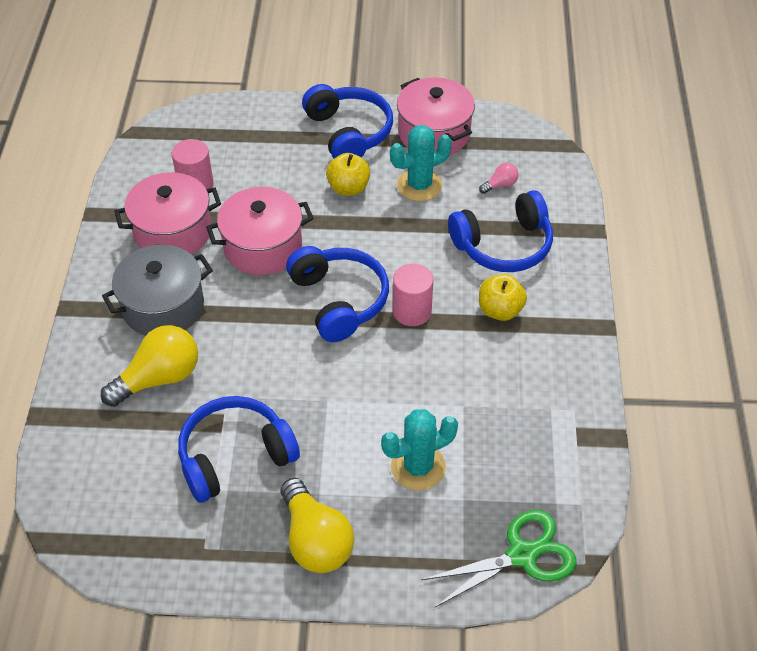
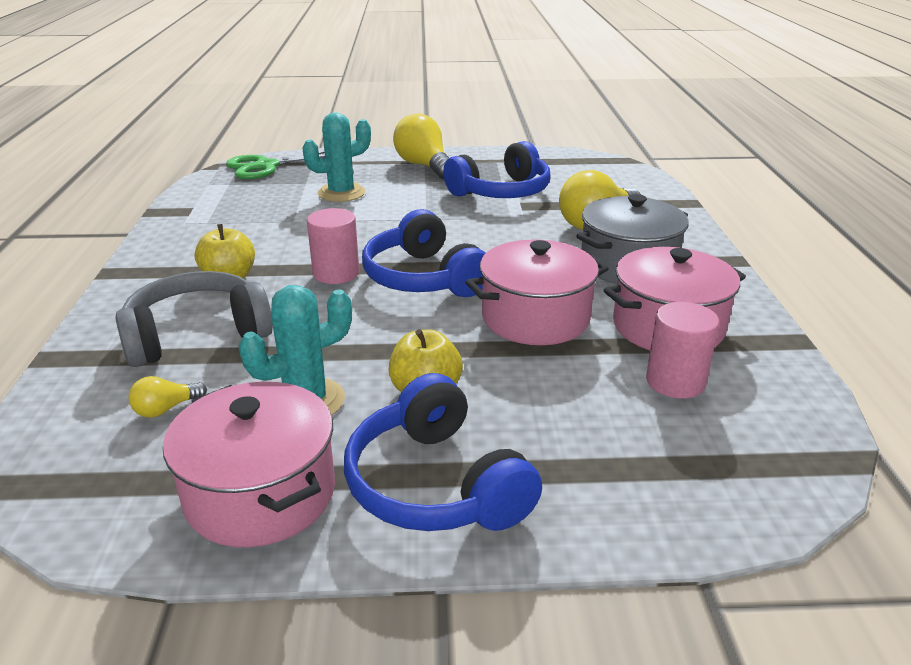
camera: 175 degrees right, 20 degrees down
blue headphones [448,190,553,272] -> grey headphones [115,271,273,367]
pink light bulb [479,163,519,194] -> yellow light bulb [128,376,207,418]

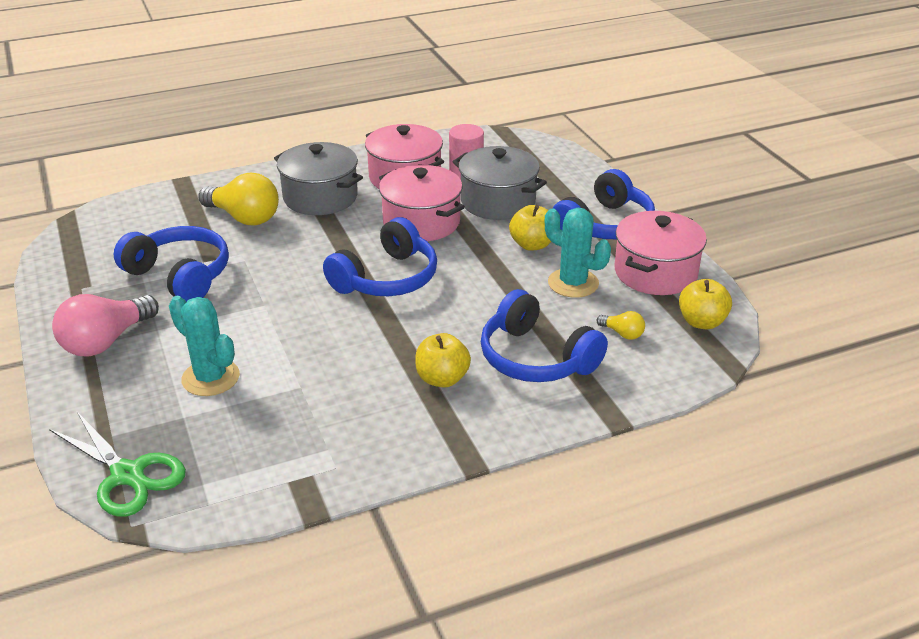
camera: 110 degrees left, 5 degrees up
grey headphones [115,271,273,367] -> blue headphones [481,289,608,382]
pink cylinder [307,208,359,284] -> none
yellow light bulb [393,113,449,179] -> pink light bulb [52,294,159,357]
none -> grey pot [453,146,547,220]
none -> yellow apple [679,279,732,329]

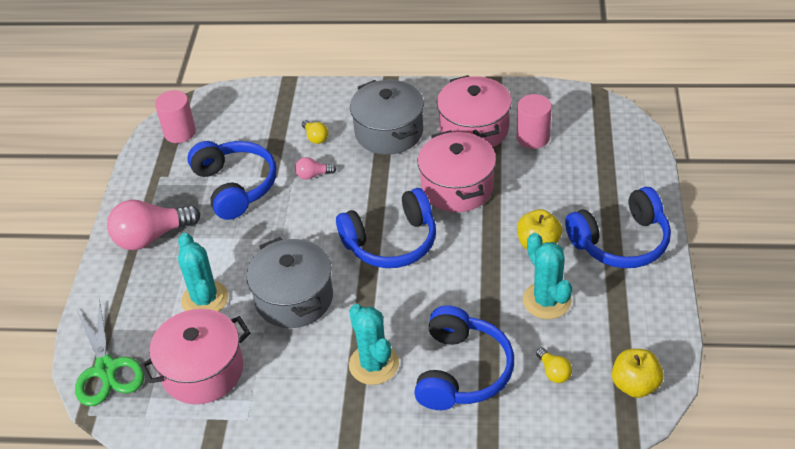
camera: 30 degrees right, 10 degrees up
yellow light bulb [198,173,279,225] -> yellow light bulb [302,120,328,144], size x0.47
yellow apple [415,333,471,388] -> turquoise cactus [349,304,399,385]
grey pot [453,146,547,220] -> grey pot moved to [246,237,333,328]
blue headphones [481,289,608,382] -> blue headphones turned 150 degrees counterclockwise [414,305,514,410]
pink pot [614,211,707,295] -> pink pot moved to [140,309,251,404]
none -> pink cylinder [155,90,196,143]
none -> pink light bulb [295,157,336,180]

